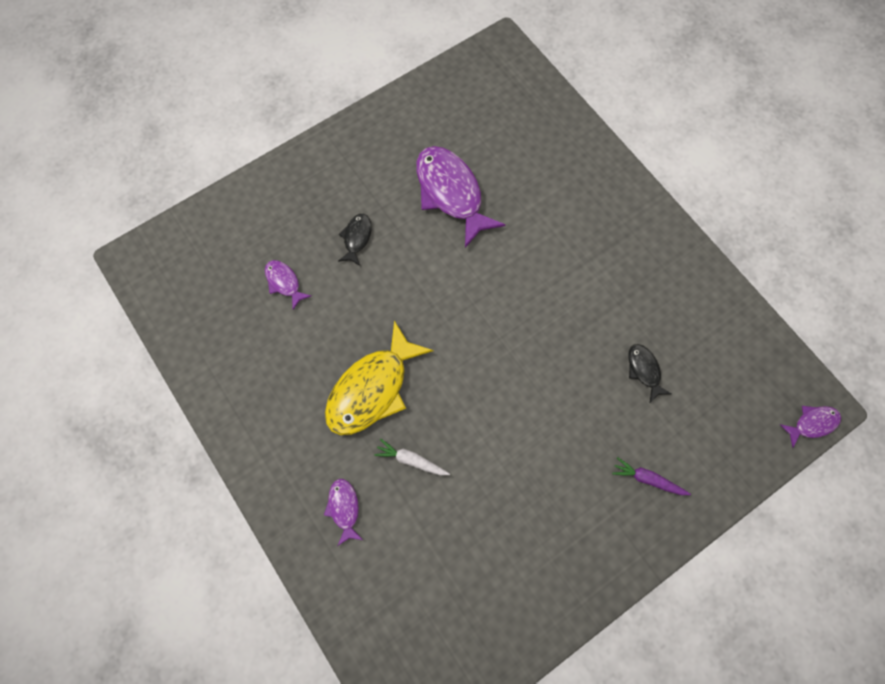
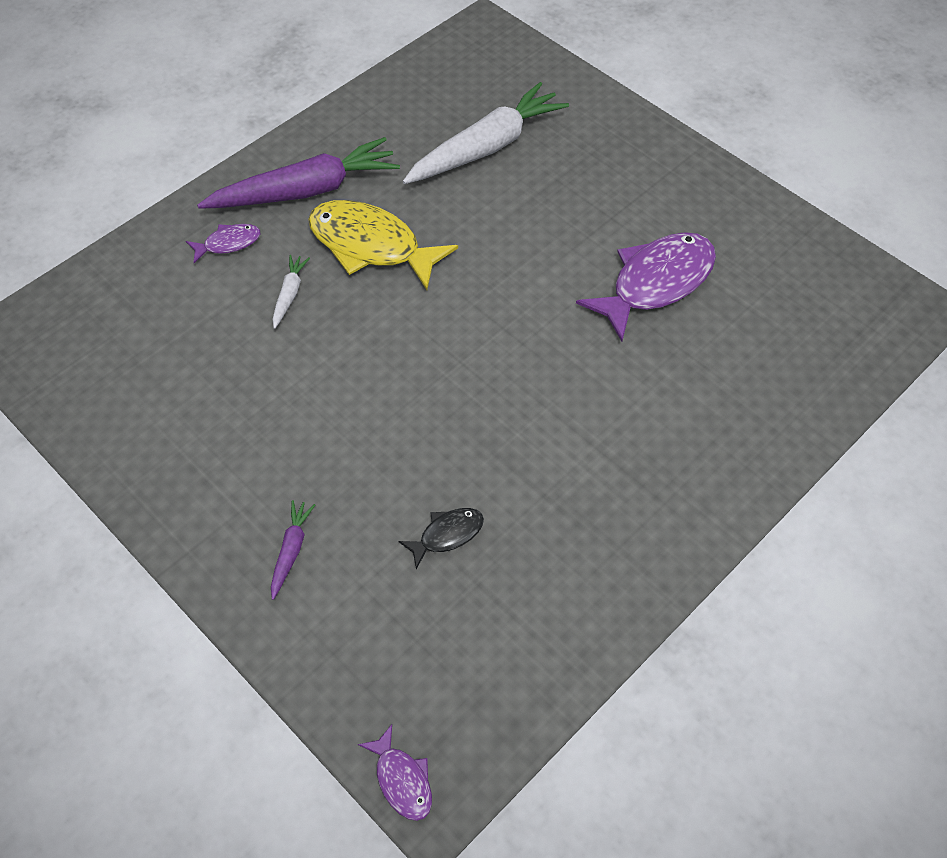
camera: 80 degrees right, 15 degrees down
purple fish [265,260,311,310] -> white carrot [403,82,569,184]
black fish [338,214,372,266] -> none
none -> purple carrot [197,137,400,209]

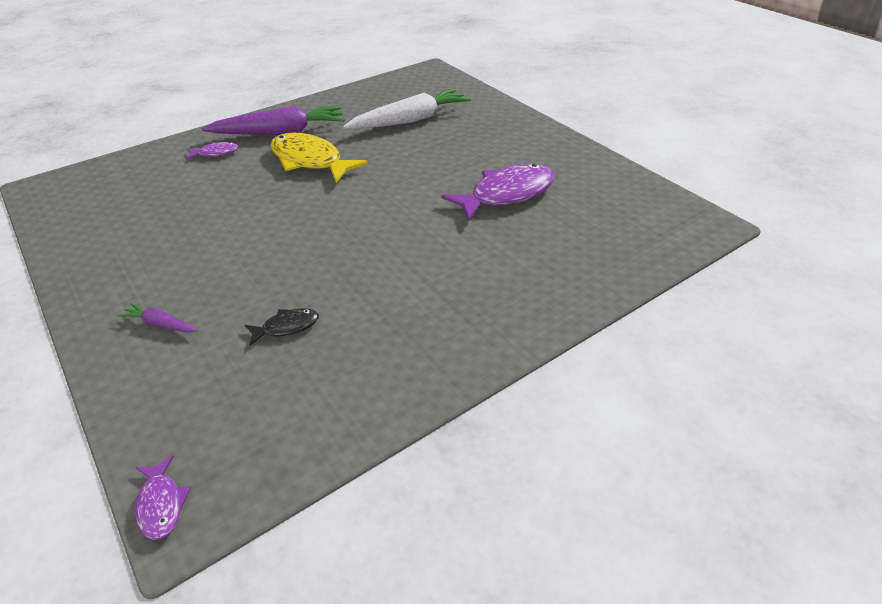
camera: 10 degrees right, 15 degrees down
purple carrot [271,500,315,600] -> purple carrot turned 90 degrees counterclockwise [118,303,198,333]
white carrot [272,255,310,329] -> none

